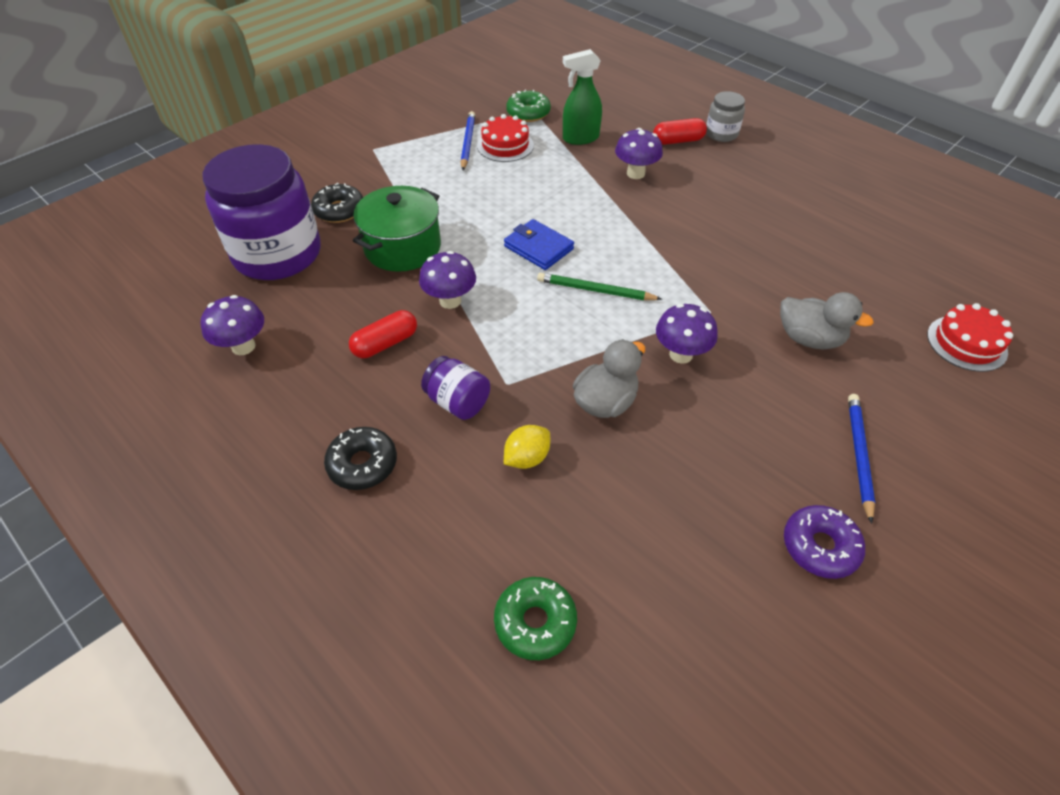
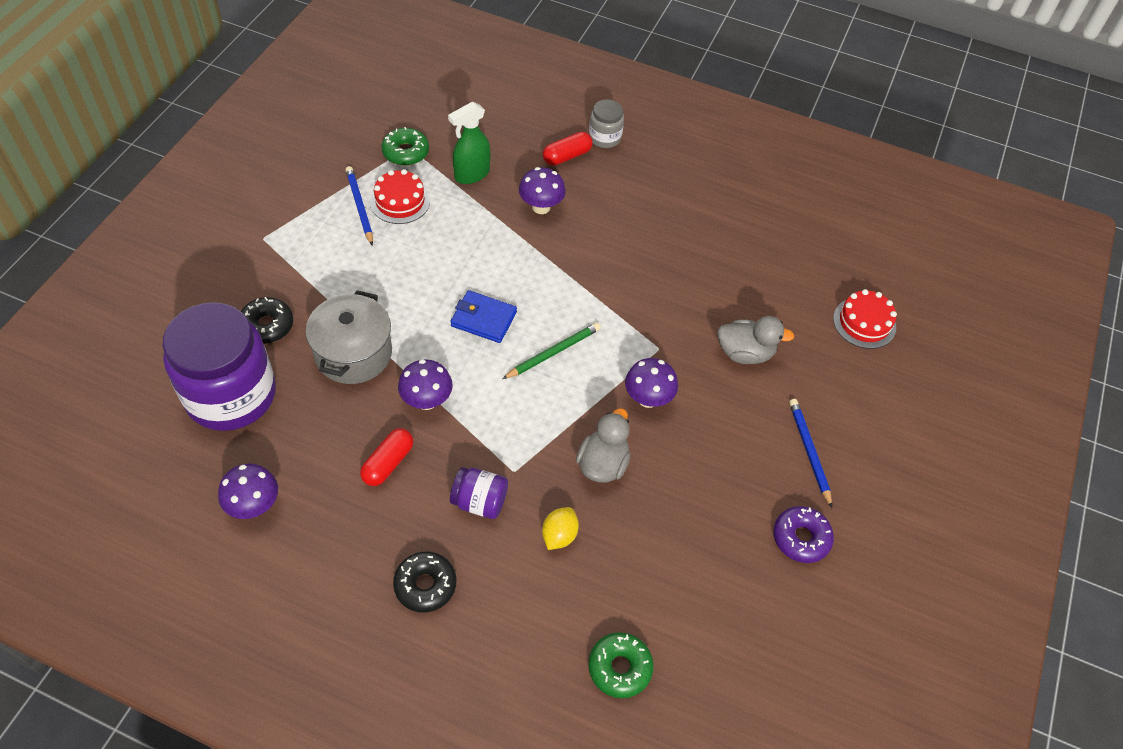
camera: 25 degrees left, 5 degrees up
green pot [353,186,441,272] -> grey pot [306,290,392,384]
green pencil [537,273,662,300] -> green pencil turned 150 degrees clockwise [502,323,601,379]

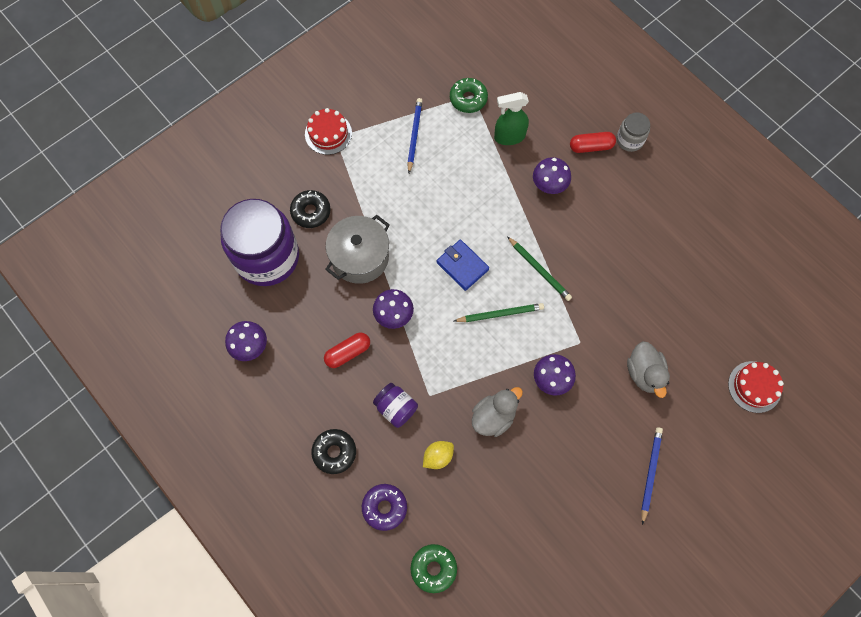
camera: 30 degrees right, 15 degrees up
red cake [370,169,430,224] -> red cake moved to [305,108,352,155]
grey duck [717,316,794,364] -> grey duck turned 45 degrees clockwise [627,341,670,398]
purple donut [773,506,834,563] -> purple donut moved to [362,484,407,531]
none -> green pencil [507,236,572,301]

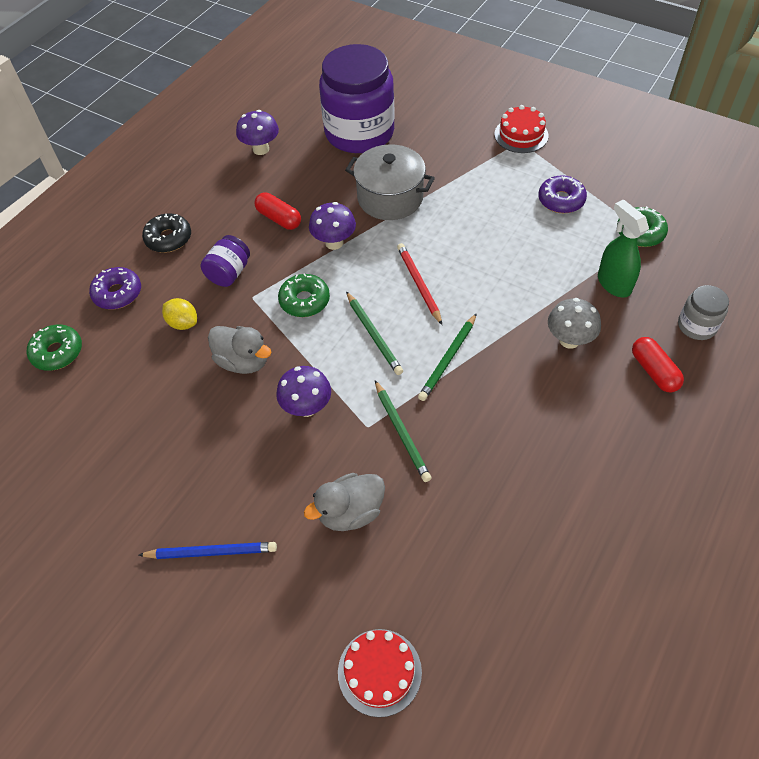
camera: 75 degrees right, 15 degrees down
black donut [290,190,331,228] -> none
blue pencil [407,98,423,173] -> purple donut [538,175,587,213]
blue wallet [437,240,489,291] -> red pencil [397,243,442,325]
purple mushroom [533,157,571,194] -> grey mushroom [548,298,601,349]
grey jar [617,112,650,152] -> grey jar moved to [678,285,729,340]
none -> green donut [278,273,330,317]
none -> green pencil [375,380,432,482]

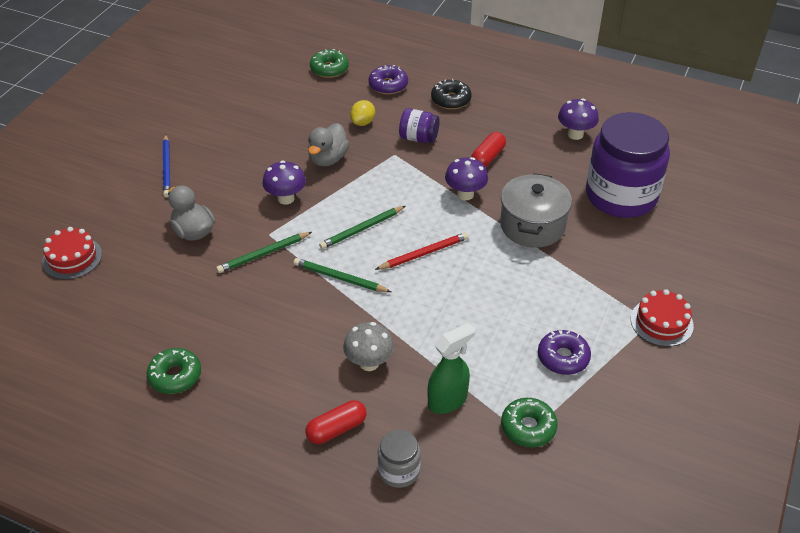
camera: 80 degrees right, 10 degrees down
green donut [278,273,330,317] -> green donut moved to [147,348,201,394]

